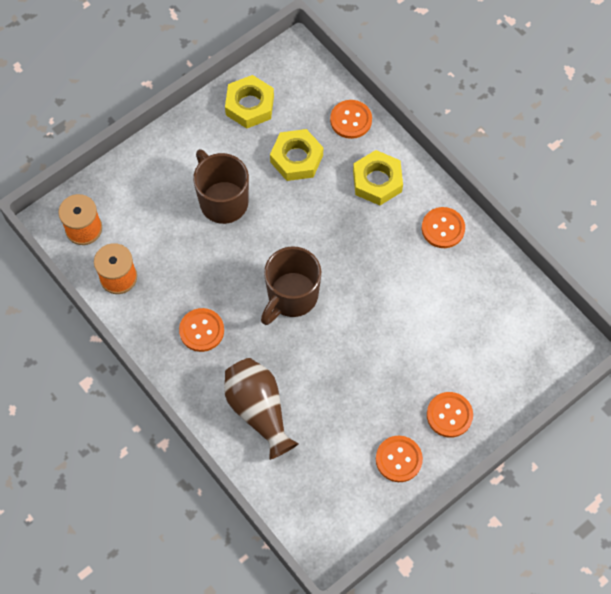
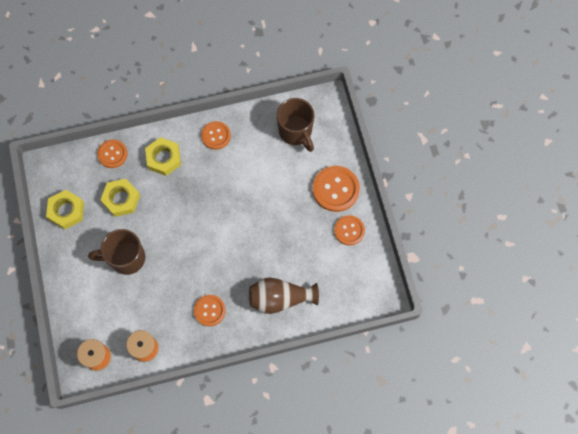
camera: 65 degrees left, 5 degrees up
brown mug [261,246,321,325] -> brown mug moved to [277,98,314,152]
orange button [427,392,473,438] -> orange button [313,166,360,212], size x1.57

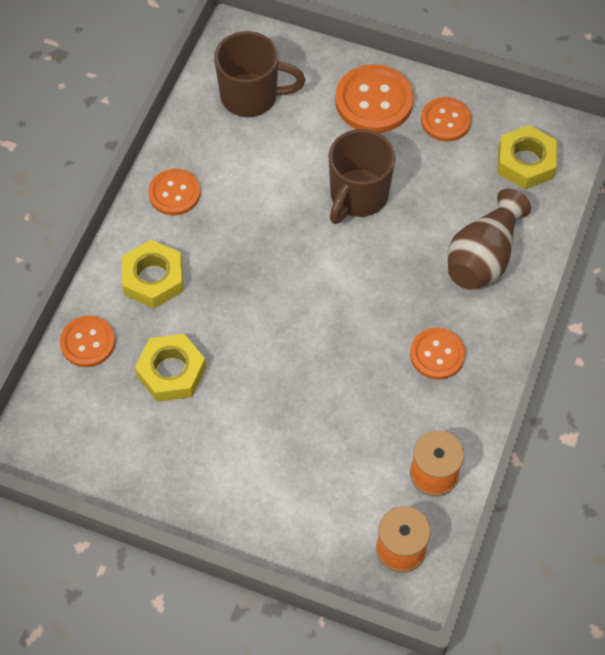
camera: 55 degrees left, 10 degrees down
yellow nut [46,190,84,229] -> yellow nut moved to [497,125,557,189]
brown mug [88,229,145,275] -> brown mug moved to [328,129,396,224]

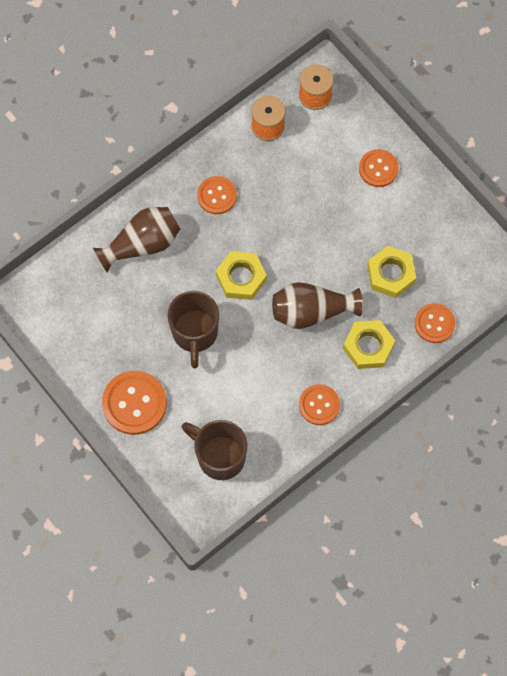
camera: 150 degrees left, 10 degrees up
brown mug [328,129,396,224] -> brown mug turned 120 degrees clockwise [167,291,219,368]
orange button [421,97,472,142] -> orange button moved to [359,149,399,187]
yellow nut [497,125,557,189] -> yellow nut moved to [216,251,267,300]
none -> brown vase [272,282,363,329]

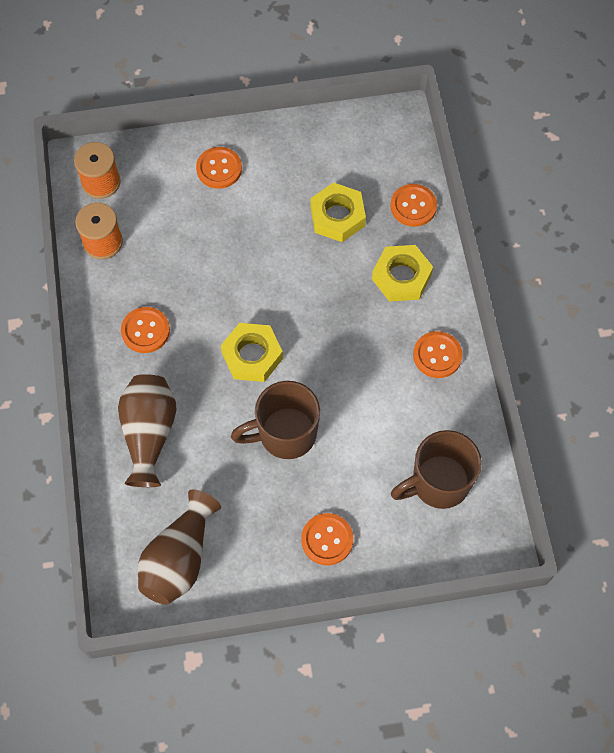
camera: 60 degrees left, 5 degrees down
orange button [102,371,167,435] -> orange button [301,513,353,565], size x0.64
brown mug [167,291,219,368] -> brown mug turned 135 degrees clockwise [231,381,320,459]
brown vase [272,282,363,329] -> brown vase moved to [138,489,221,605]

